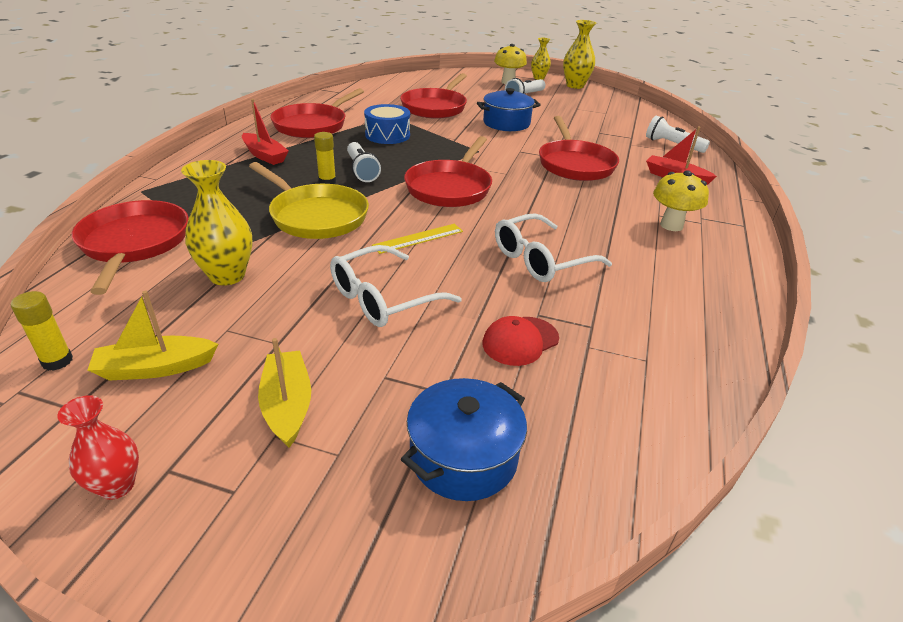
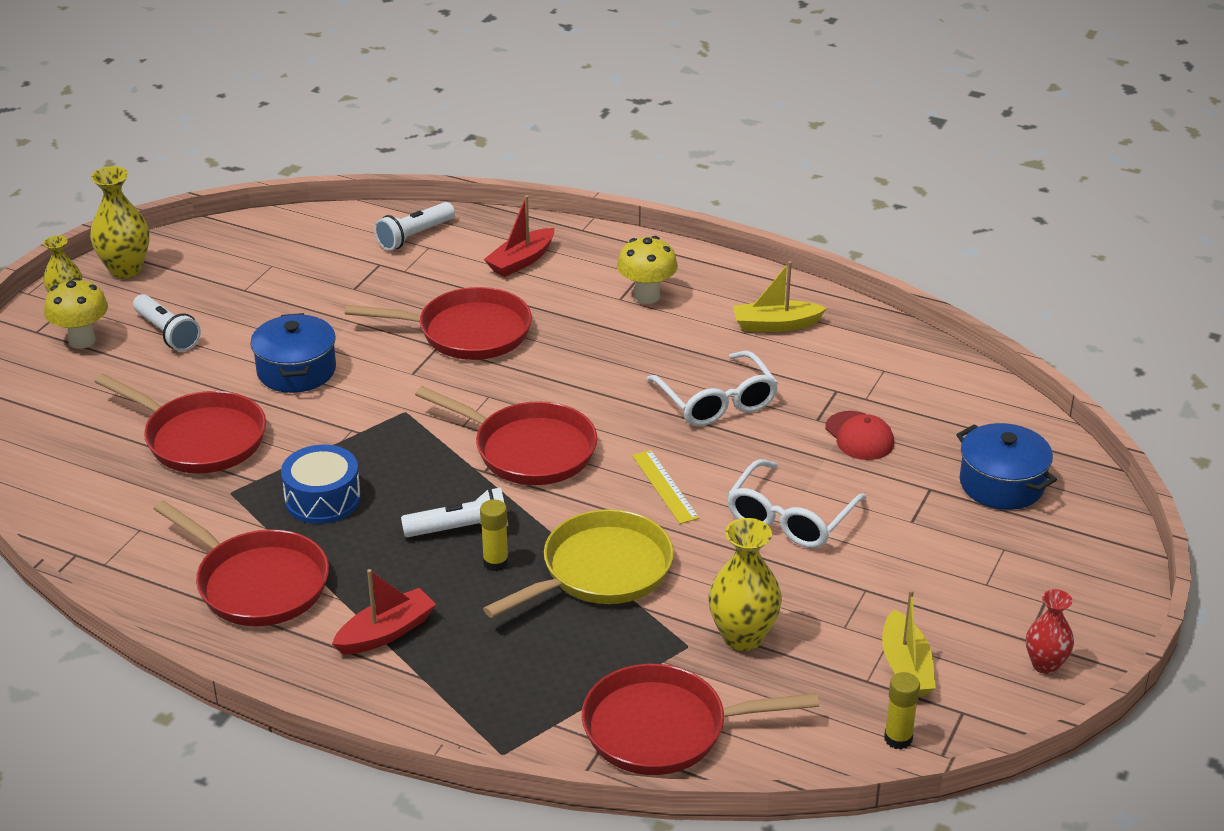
camera: 80 degrees left, 0 degrees up
yellow boat [258,338,311,448] -> yellow boat moved to [733,261,827,332]
white glasses [330,245,462,327] -> white glasses turned 60 degrees clockwise [727,459,867,548]

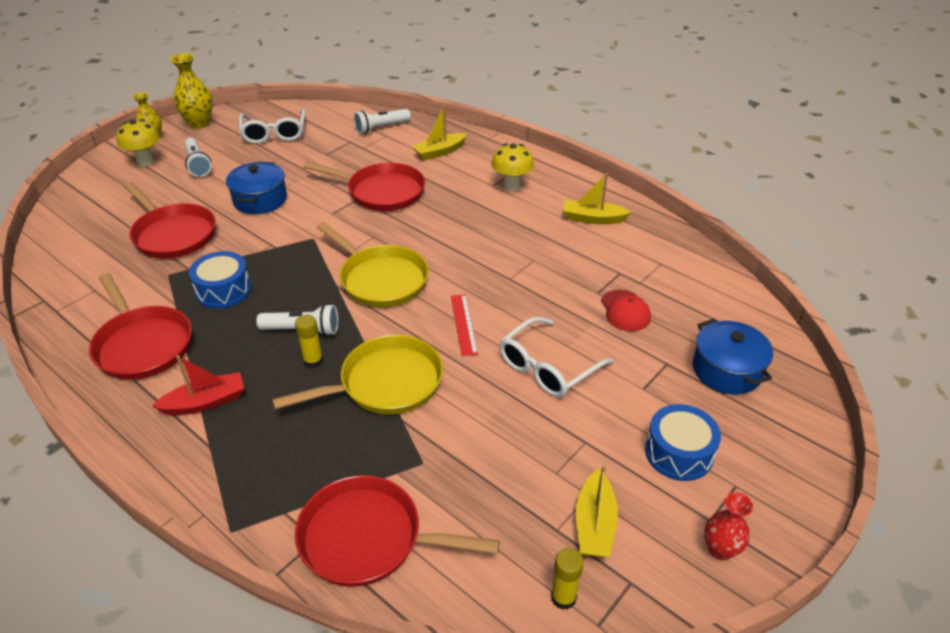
camera: 15 degrees right, 5 degrees up
red pan [415,386,597,485] -> yellow pan [317,222,429,307]
red boat [484,196,554,277] -> yellow boat [412,106,467,161]
yellow ruler [632,450,699,524] -> red ruler [451,294,478,356]
white glasses [647,351,778,426] -> white glasses moved to [239,109,305,144]
yellow vase [708,518,782,651] -> none
none -> blue drum [645,404,721,481]

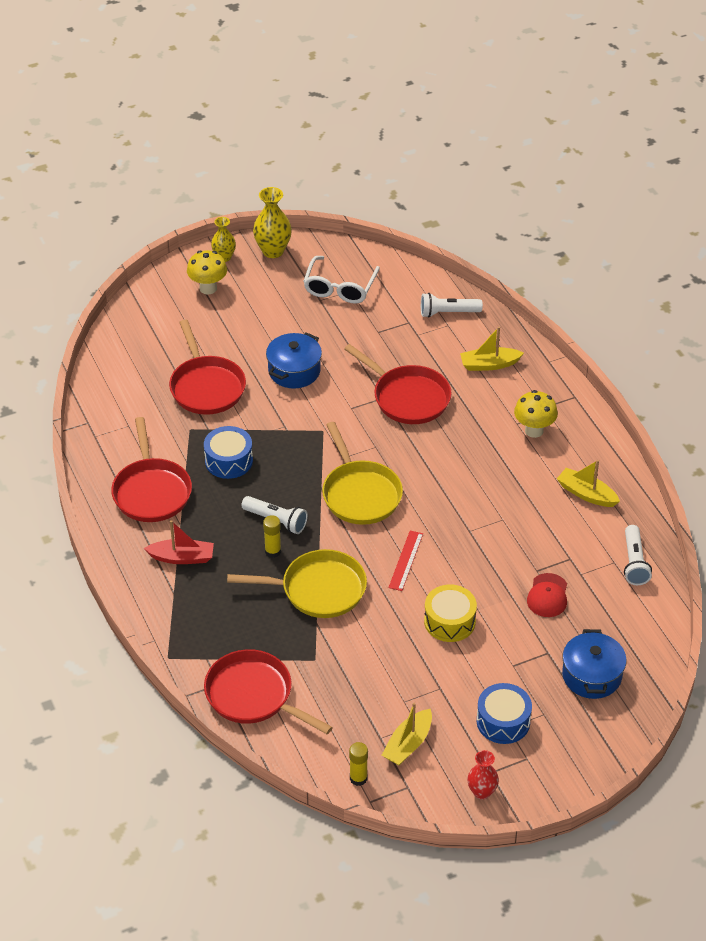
camera: 25 degrees right, 5 degrees up
white flashlight [184,138,212,177] -> white flashlight moved to [624,525,652,585]
white glasses [499,317,613,397] -> yellow drum [424,584,477,642]

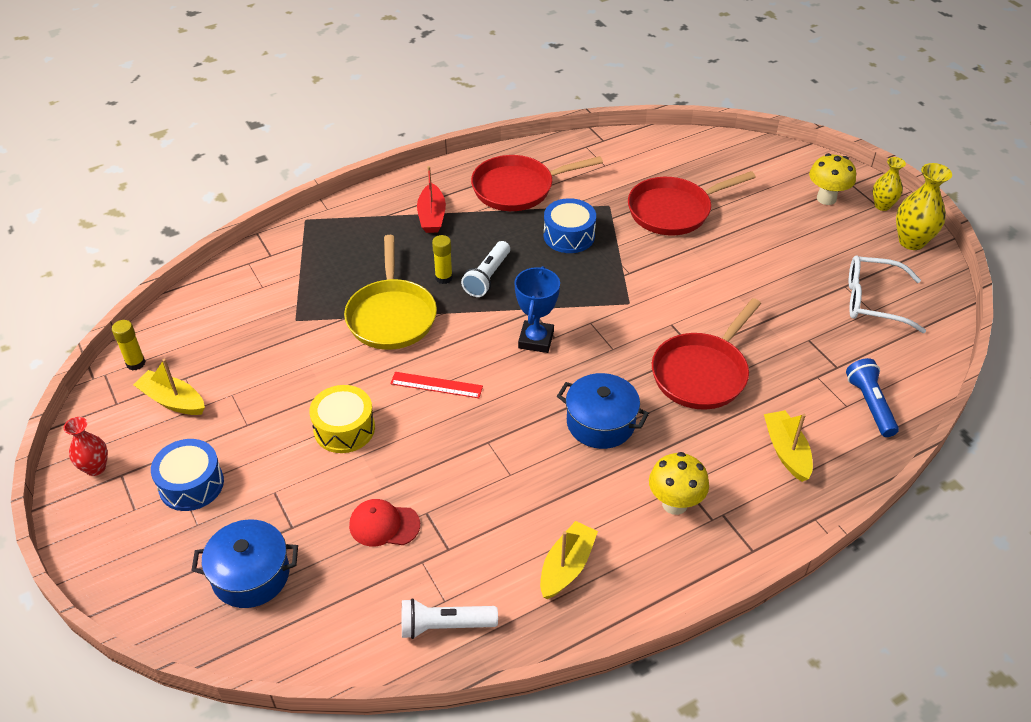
camera: 85 degrees right, 0 degrees up
red pan [204,649,333,734] -> none
blue pot [266,332,322,388] -> blue pot moved to [557,373,649,449]
yellow pan [322,422,403,525] -> blue trophy [514,266,560,353]
white flashlight [421,293,483,318] -> blue flashlight [846,358,899,437]

